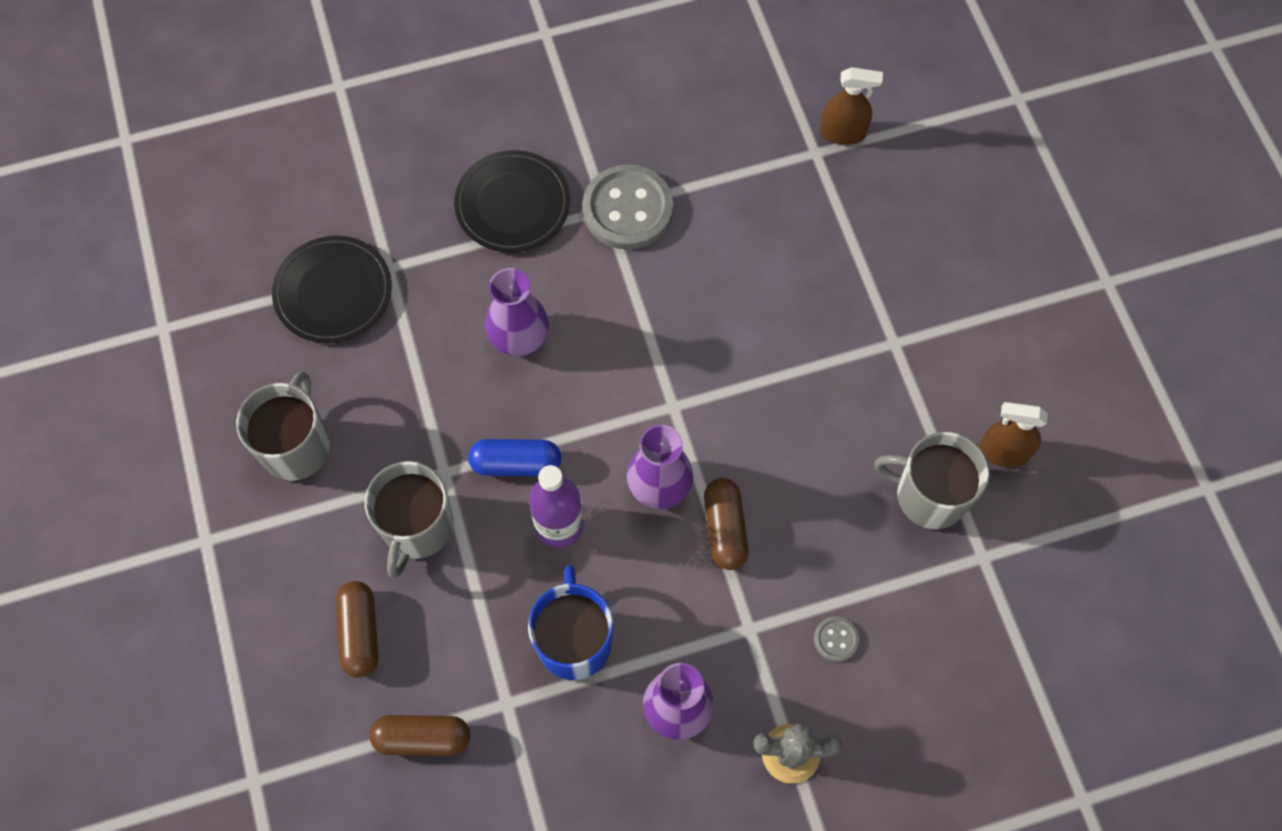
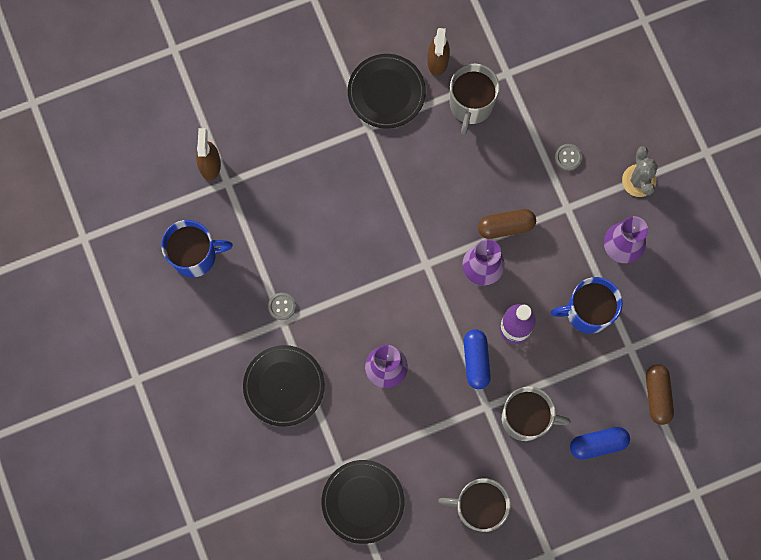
camera: 95 degrees left, 10 degrees up
brown capsule [335,581,379,678] -> blue capsule [570,427,630,460]
grey button [582,164,673,250] -> grey button [268,293,296,320], size x0.44
none -> blue mug [161,220,233,277]
none -> black plate [348,54,426,129]

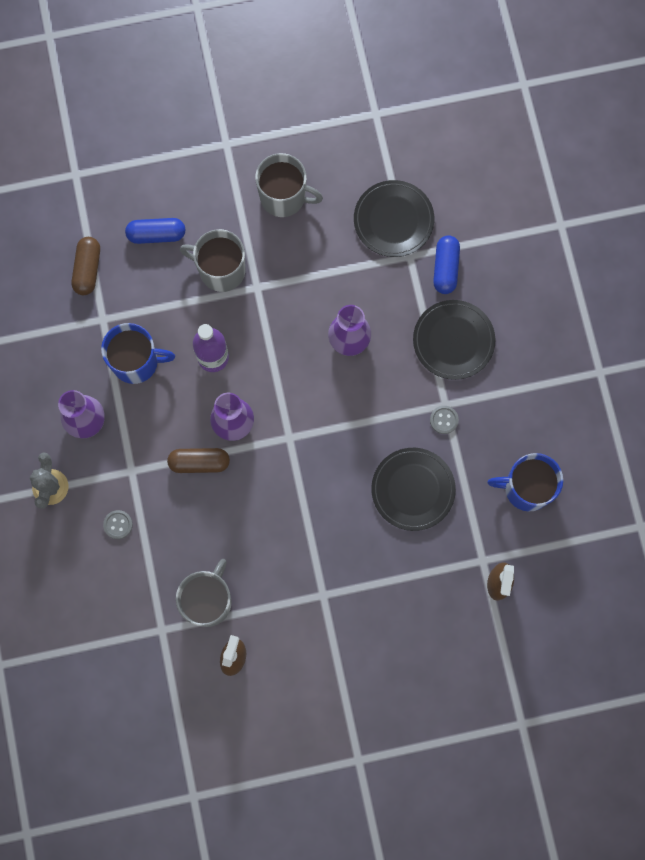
camera: 170 degrees left, 0 degrees up
black plate [348,54,426,129] -> black plate moved to [371,448,456,531]
blue capsule [464,329,491,389] -> blue capsule moved to [433,235,460,294]

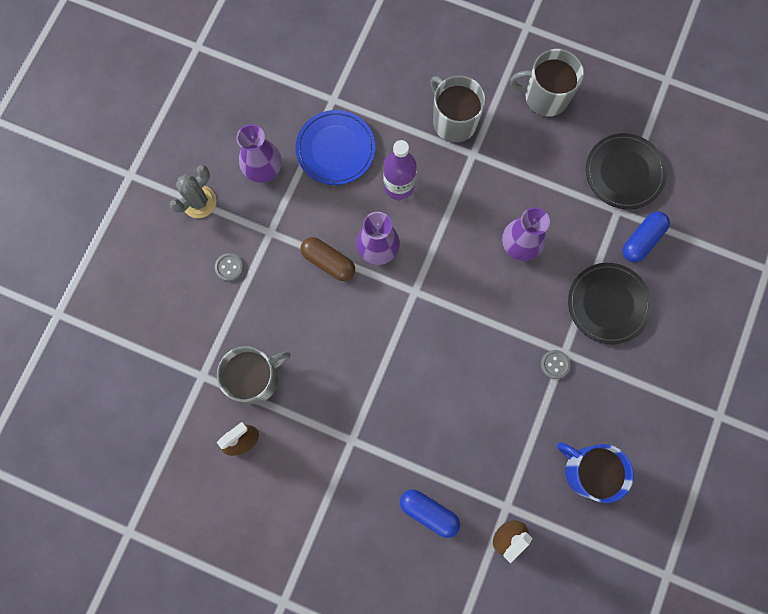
camera: 35 degrees right, 0 degrees up
brown capsule [72,237,100,295] -> none
blue mug [101,323,175,384] -> blue plate [296,110,375,185]
blue capsule [125,218,185,244] -> blue capsule moved to [400,489,460,538]
grey mug [255,153,323,217] -> grey mug turned 135 degrees clockwise [510,49,584,117]
black plate [371,448,456,531] -> none

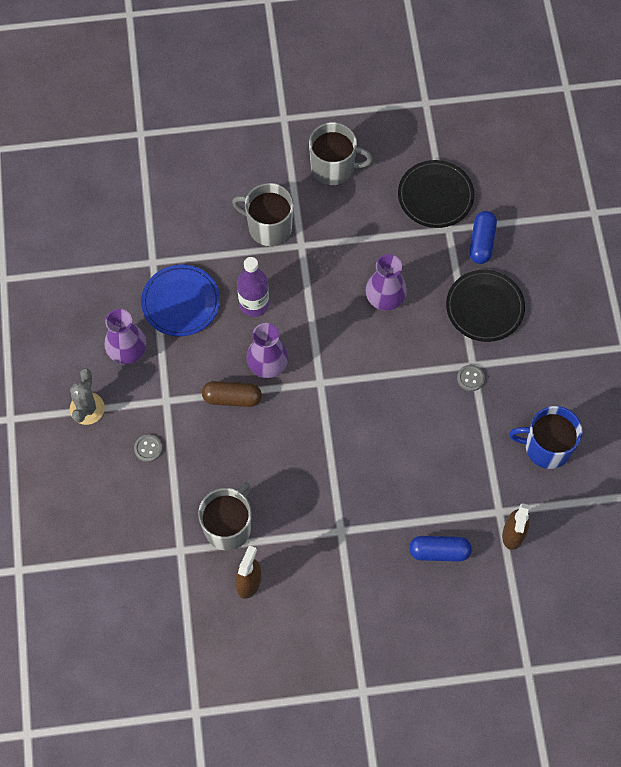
camera: 30 degrees left, 10 degrees down
grey mug [510,49,584,117] -> grey mug turned 150 degrees counterclockwise [309,122,373,185]

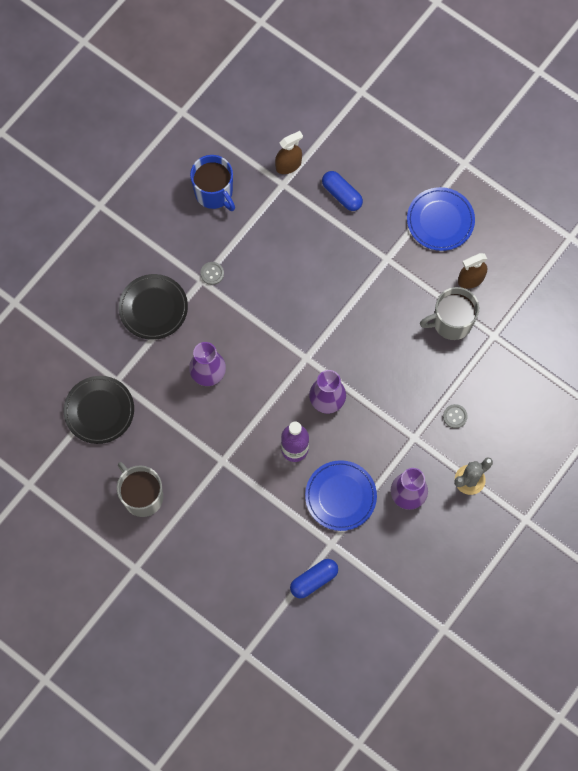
camera: 135 degrees left, 5 degrees up
brown capsule [202,381,262,407] -> none
grey mug [232,183,294,246] -> none
blue capsule [469,211,497,264] -> blue capsule moved to [290,559,338,598]
none -> blue plate [407,187,475,251]

